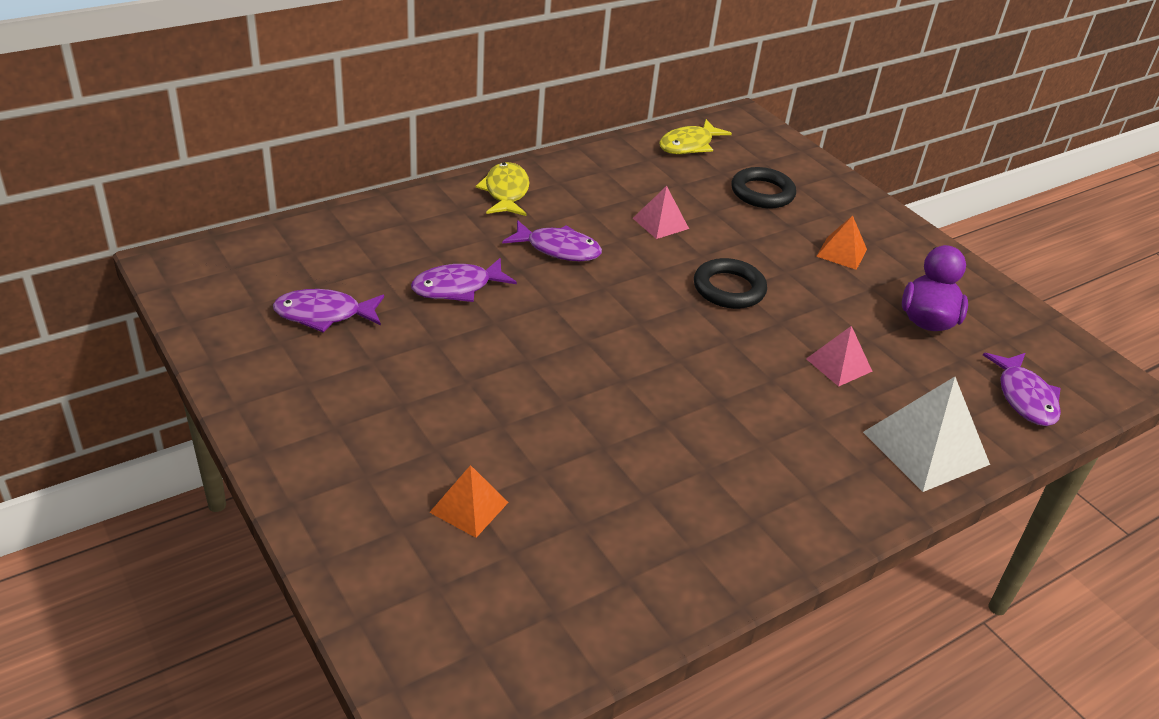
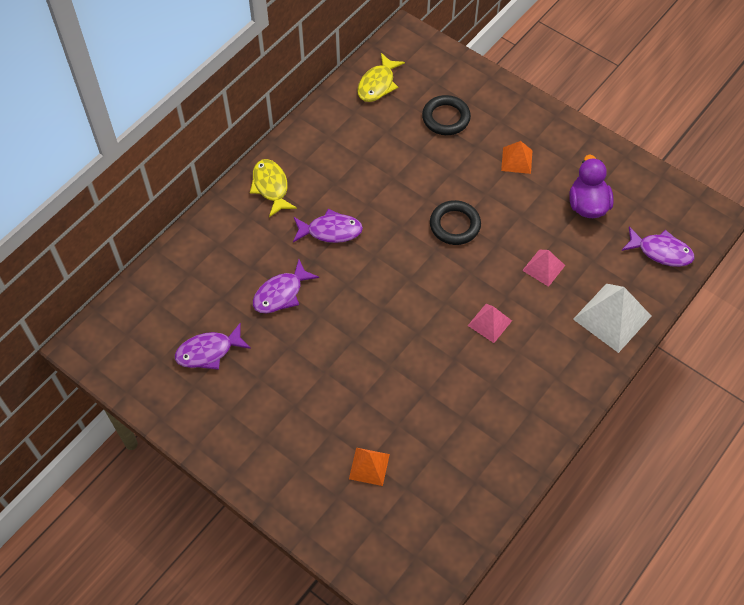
camera: 15 degrees left, 20 degrees up
pink pyramid [633,186,689,239] -> pink pyramid moved to [468,304,512,343]
purple fish [983,353,1061,426] -> purple fish turned 45 degrees counterclockwise [621,227,694,267]

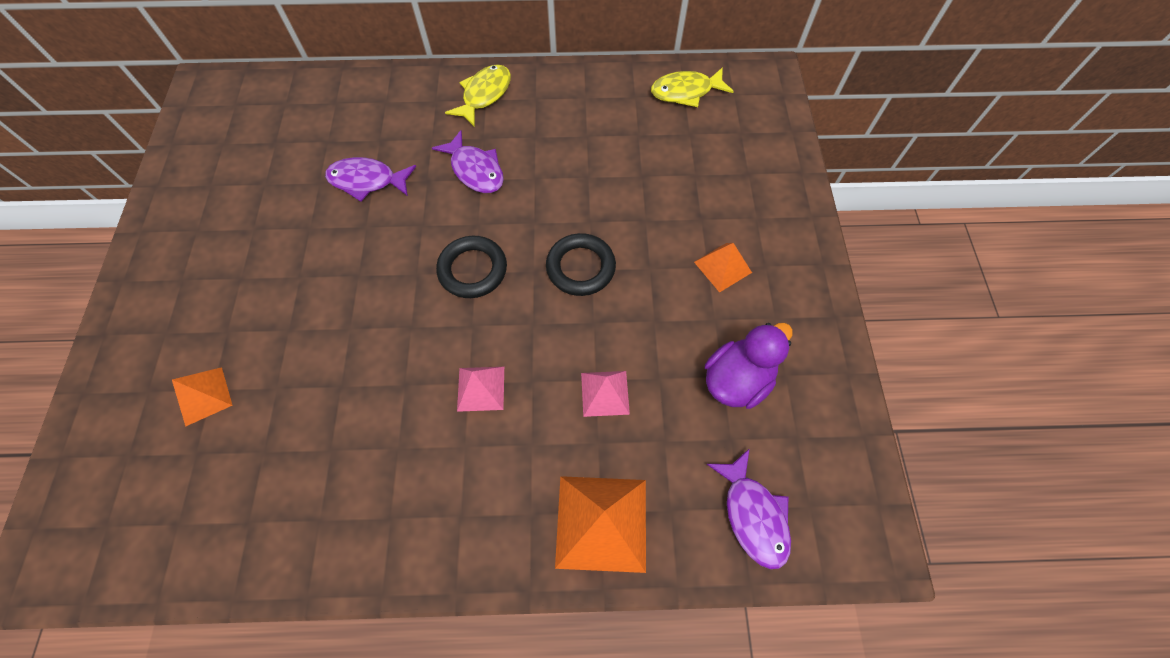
camera: 50 degrees right, 5 degrees up
purple fish [175,323,251,370] -> none
black ring [422,95,471,135] -> black ring moved to [436,236,507,298]
white pyramid [573,284,652,353] -> orange pyramid [555,476,646,573]

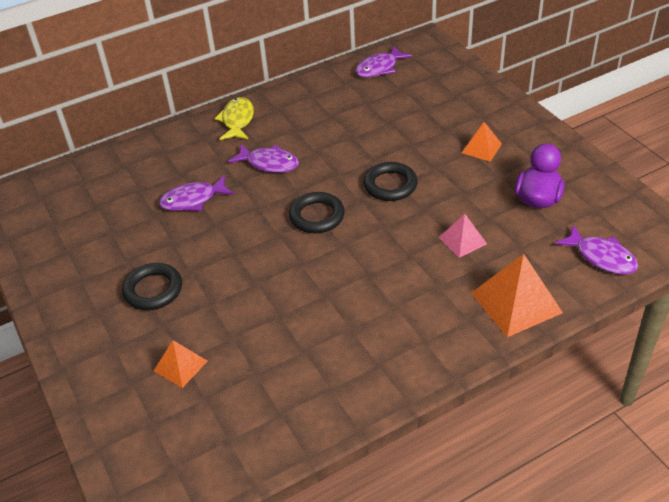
camera: 25 degrees left, 20 degrees down
pink pyramid [457,367,504,412] -> none
yellow fish [651,67,734,107] -> purple fish [355,46,412,78]
none -> black ring [122,263,182,310]

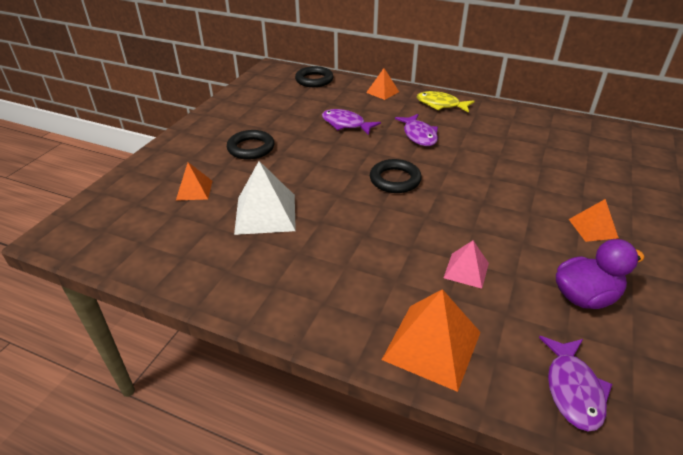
camera: 50 degrees right, 5 degrees down
yellow fish [215,97,254,140] -> yellow fish turned 120 degrees counterclockwise [417,91,475,113]
purple fish [355,46,412,78] -> none
black ring [363,162,418,201] -> black ring moved to [295,66,334,87]
none -> white pyramid [234,161,296,235]
none -> orange pyramid [366,68,399,100]

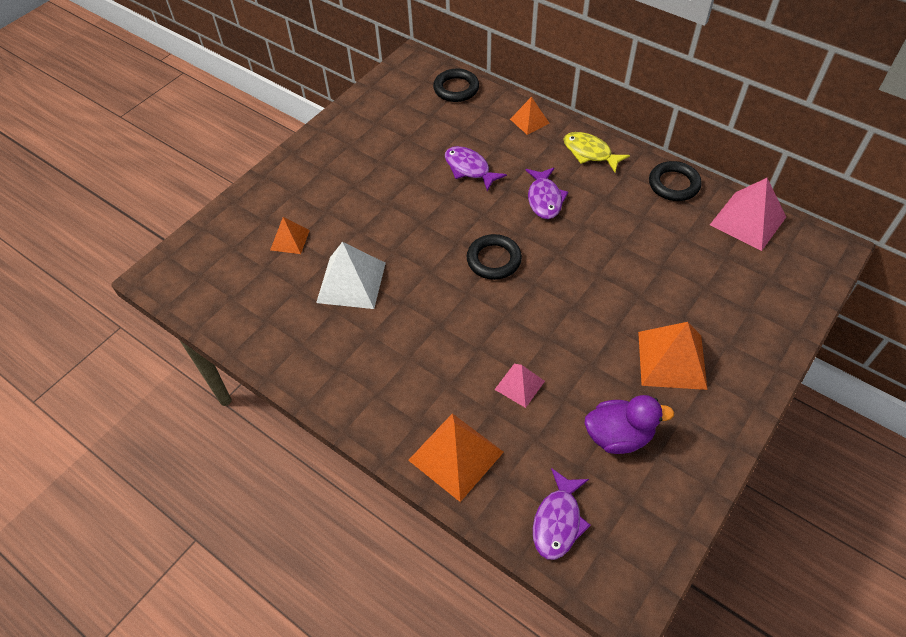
camera: 15 degrees right, 15 degrees up
black ring [227,130,274,160] -> black ring moved to [649,161,702,201]
orange pyramid [569,199,619,242] -> orange pyramid [638,322,708,390], size x1.75
none -> pink pyramid [710,178,786,251]

